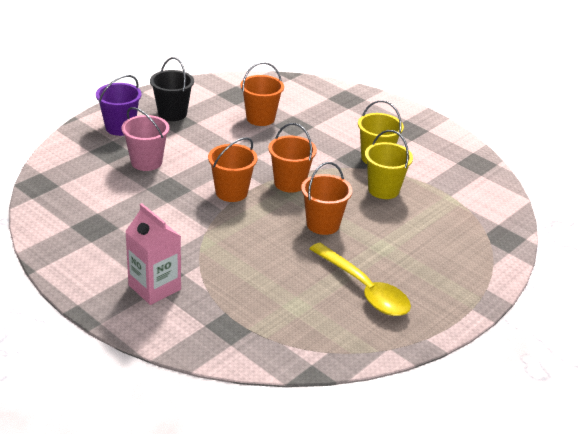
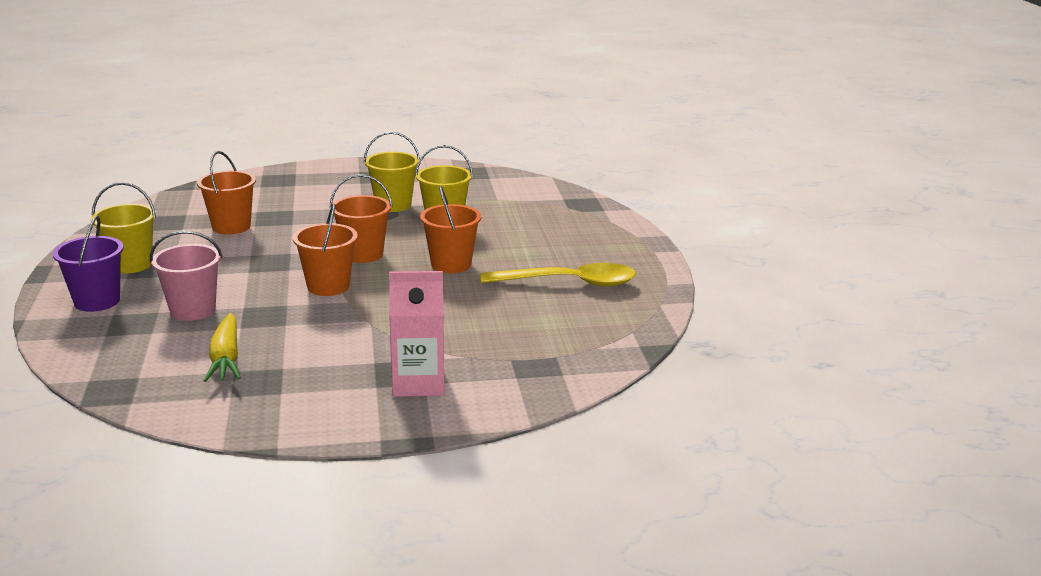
camera: 50 degrees left, 10 degrees down
black bucket [150,57,194,121] -> yellow bucket [90,182,156,274]
none -> yellow carrot [204,313,241,382]

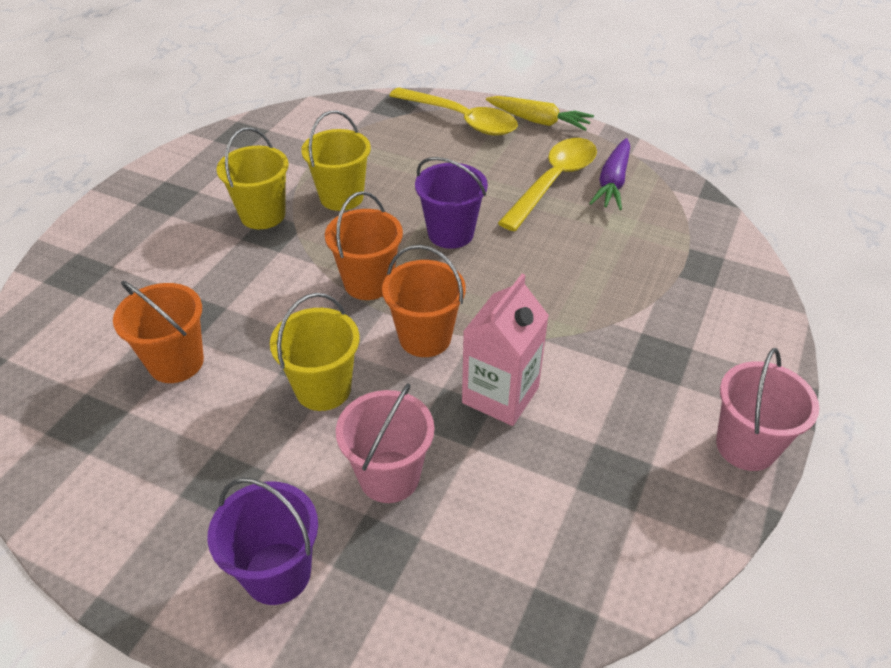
camera: 55 degrees left, 20 degrees up
yellow bucket [90,182,156,274] -> yellow bucket moved to [270,293,360,411]
yellow carrot [204,313,241,382] -> yellow carrot moved to [486,96,594,131]
pink carton [389,271,445,397] -> pink carton moved to [462,274,549,426]
orange bucket [420,185,481,273] -> purple bucket [415,157,488,249]
none -> yellow spoon [389,87,518,135]
none -> purple carrot [589,138,630,210]
none -> pink bucket [716,348,819,471]

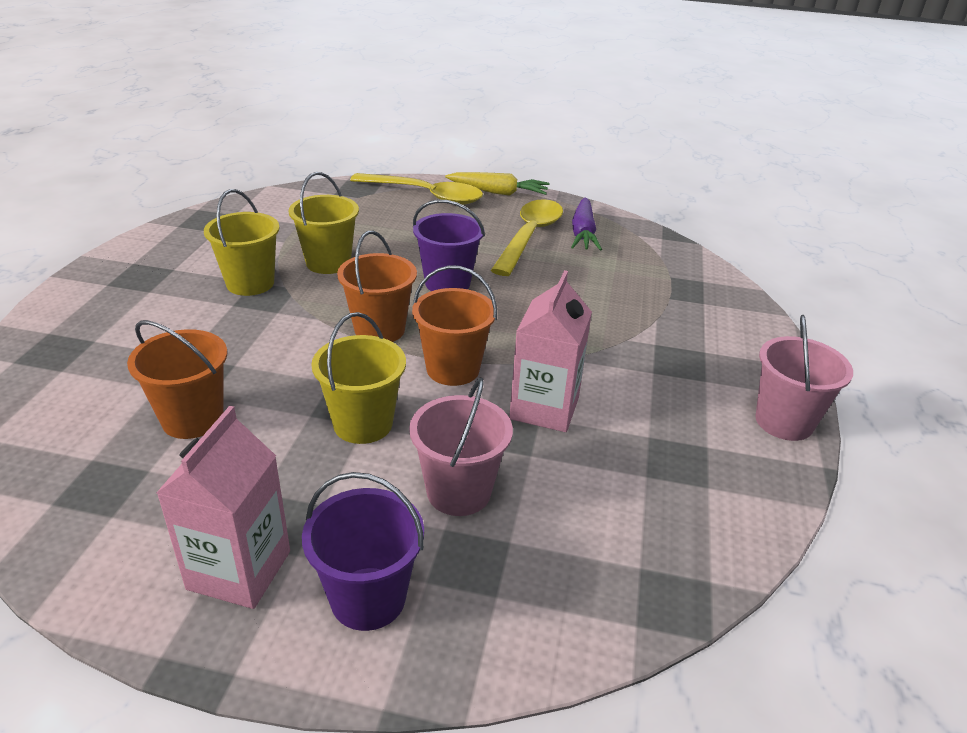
camera: 15 degrees left, 10 degrees down
none -> pink carton [156,406,290,609]

